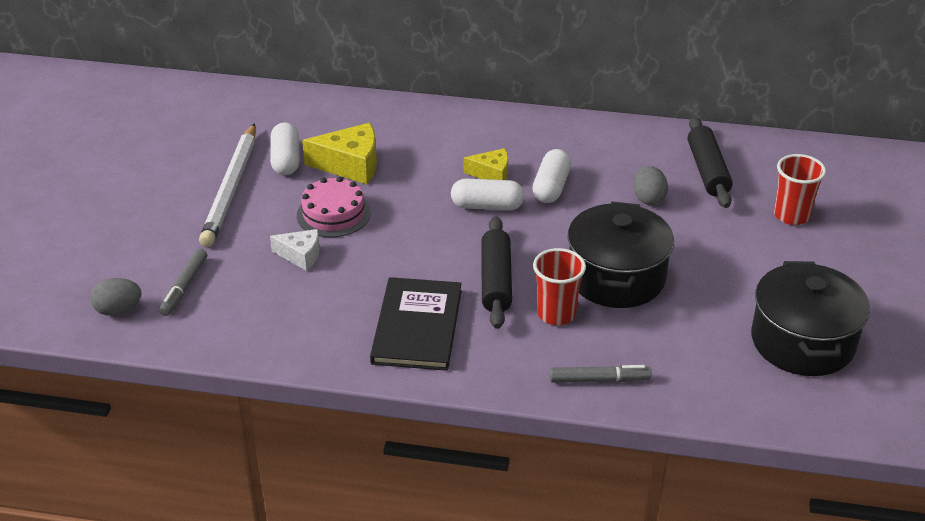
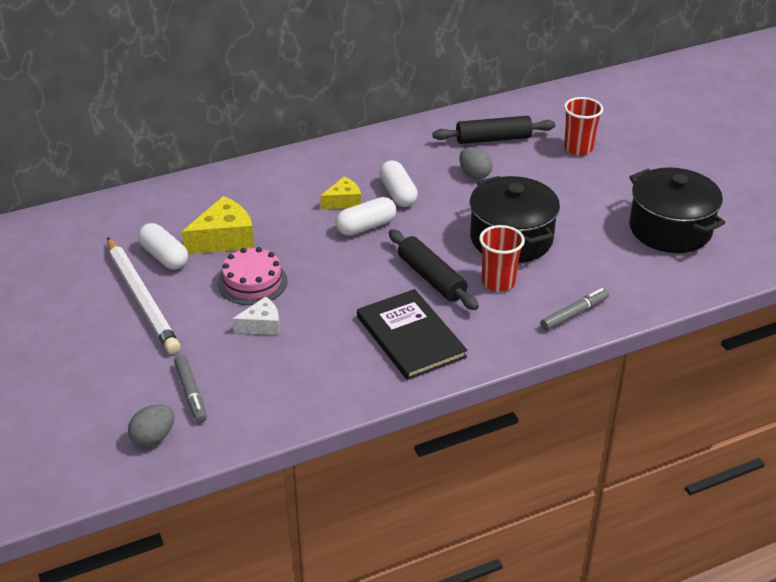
camera: 35 degrees left, 0 degrees up
black rolling pin [688,117,733,208] -> black rolling pin turned 60 degrees counterclockwise [432,116,555,144]

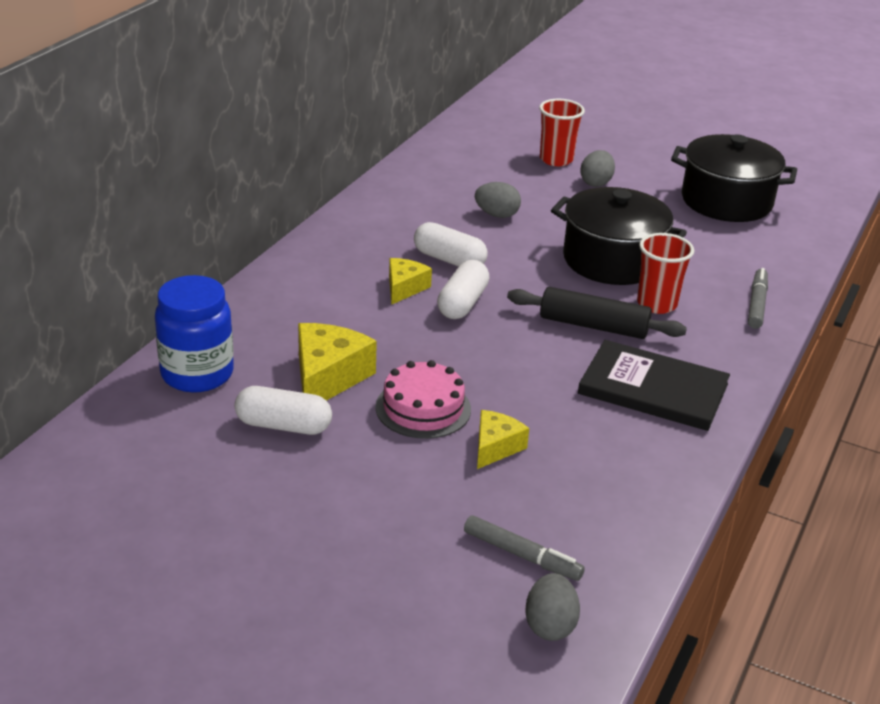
camera: 40 degrees left, 5 degrees down
white pencil [107,237,180,354] -> none
white cheese [232,297,280,335] -> yellow cheese [477,410,529,469]
black rolling pin [432,116,555,144] -> none
none -> blue jar [155,275,234,392]
none -> grey egg [580,150,615,187]

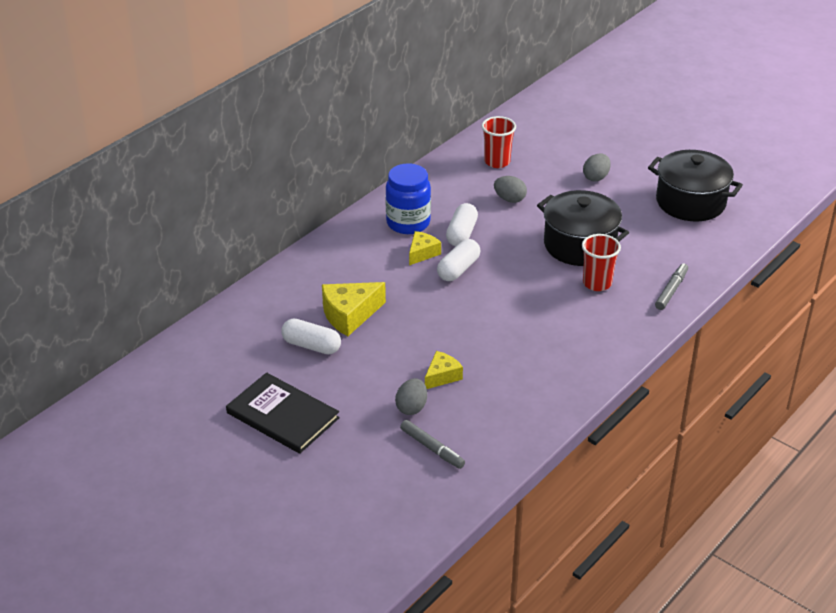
camera: 15 degrees right, 5 degrees up
blue jar [155,275,234,392] -> blue jar moved to [385,163,431,234]
yellow cheese [298,323,377,401] -> yellow cheese turned 150 degrees counterclockwise [322,282,386,336]
pink cake [375,360,471,439] -> none
white capsule [414,222,488,267] -> white capsule turned 60 degrees clockwise [446,203,478,246]
black rolling pin [507,287,687,339] -> none
grey egg [525,573,580,641] -> grey egg moved to [395,378,427,415]
red cup [539,99,585,166] -> red cup moved to [482,116,516,168]
black book [578,340,730,431] -> black book moved to [226,372,340,454]

